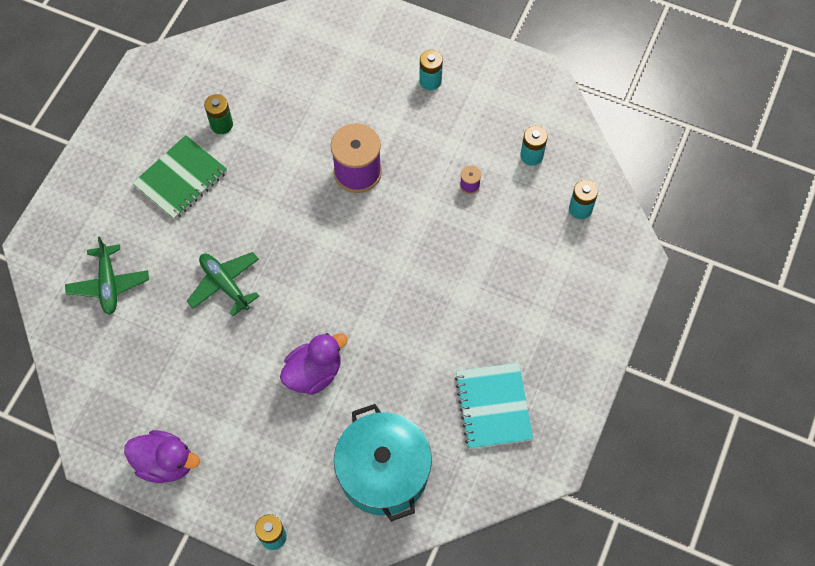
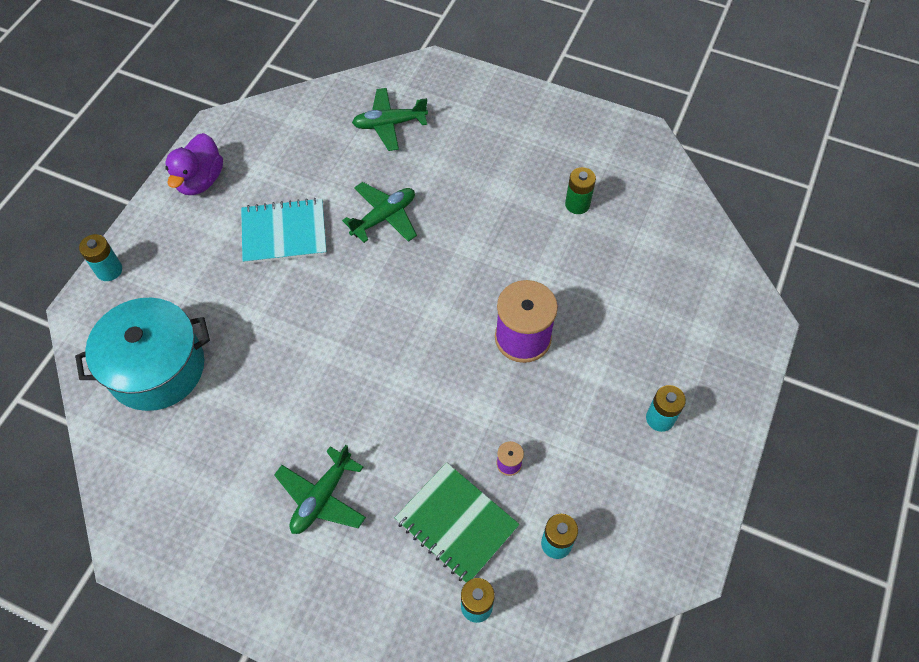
camera: 90 degrees right, 5 degrees down
green notebook [132,135,227,220] -> green notebook moved to [395,462,520,583]
purple duck [280,333,348,395] -> none
turquoise notebook [455,363,533,449] -> turquoise notebook moved to [241,198,327,264]
none -> green plane [274,445,366,534]

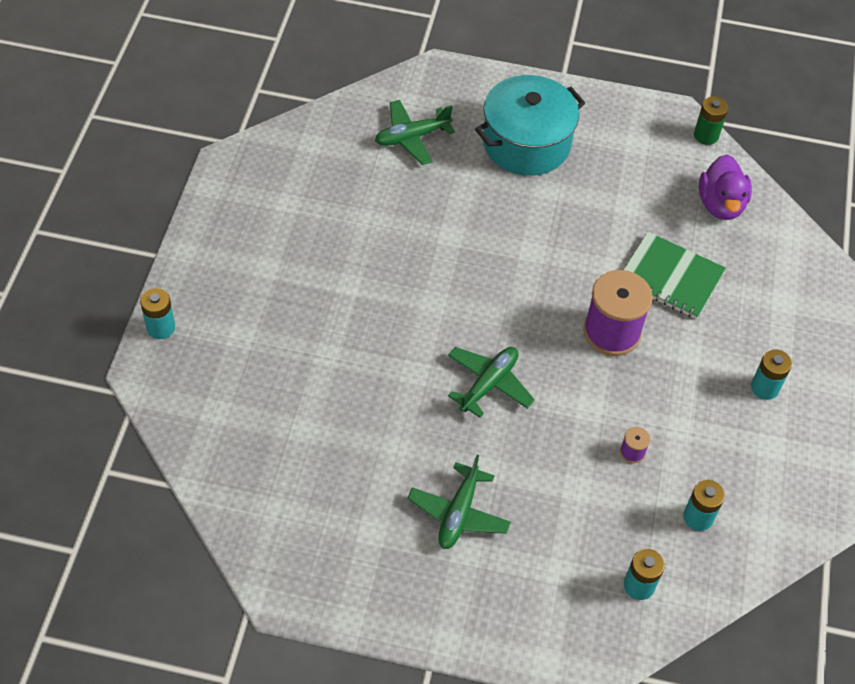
camera: 15 degrees left, 5 degrees down
turquoise pot [75,298,210,411] -> turquoise pot moved to [475,75,585,176]
purple duck [165,133,223,195] -> purple duck moved to [699,154,752,220]
turquoise notebook [241,198,327,264] -> none
green plane [342,182,417,243] -> green plane moved to [448,347,535,418]
green notebook [395,462,520,583] -> green notebook moved to [624,232,726,319]
green battery [565,167,596,214] -> green battery moved to [694,96,728,145]

